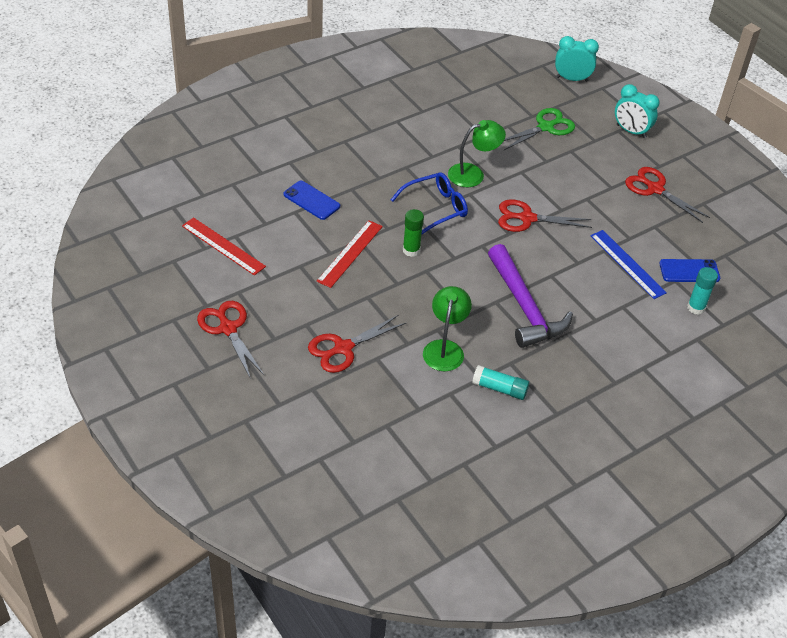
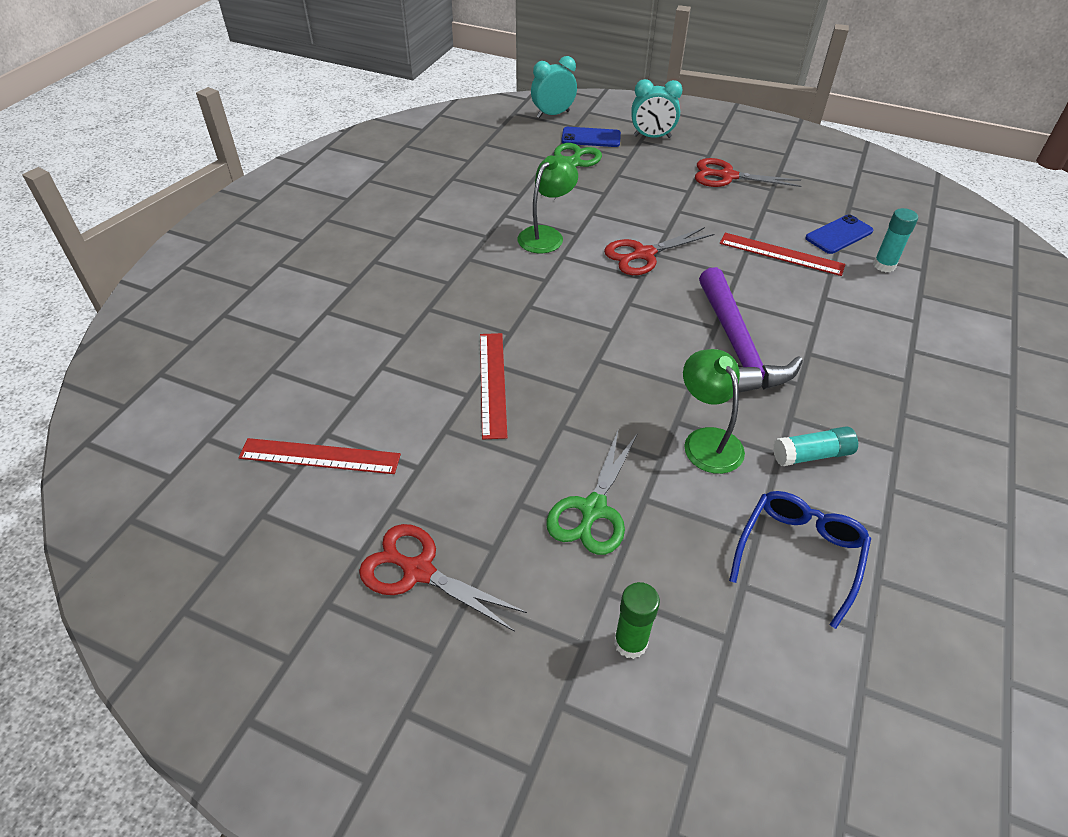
camera: 30 degrees left, 0 degrees up
blue phone [283,181,340,220] -> blue phone moved to [561,127,621,147]
red scissors [308,315,407,373] -> green scissors [546,428,638,555]
blue glasses [391,172,468,234] -> blue glasses moved to [729,491,871,629]
green glue stick [403,209,424,257] -> green glue stick moved to [614,582,660,659]
purple hammer [488,244,573,348] -> purple hammer turned 45 degrees clockwise [699,267,803,393]
blue ruler [590,230,667,299] -> red ruler [720,233,845,276]

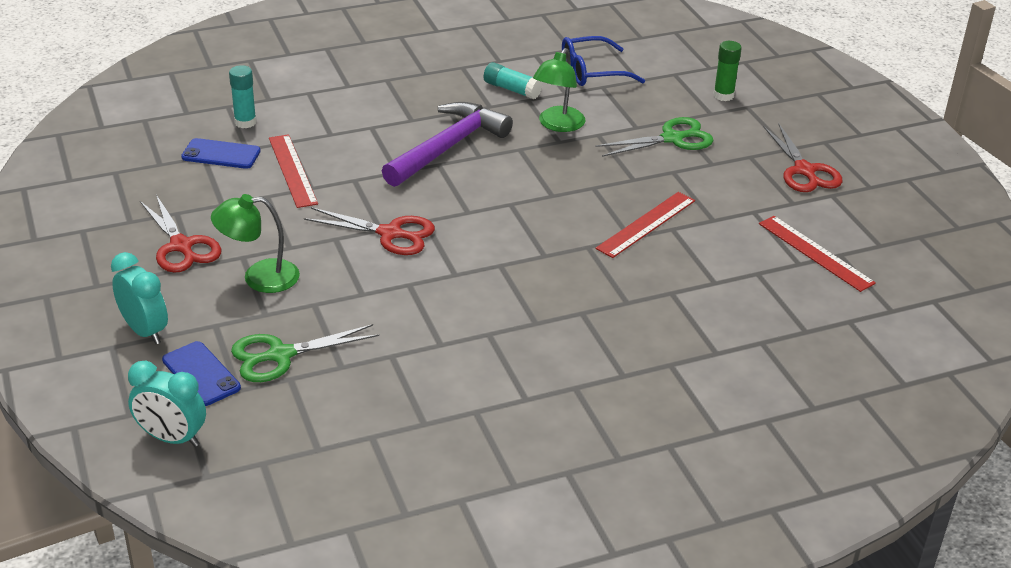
camera: 135 degrees left, 10 degrees down
green lamp [518,155,578,253] -> green lamp moved to [211,194,300,293]

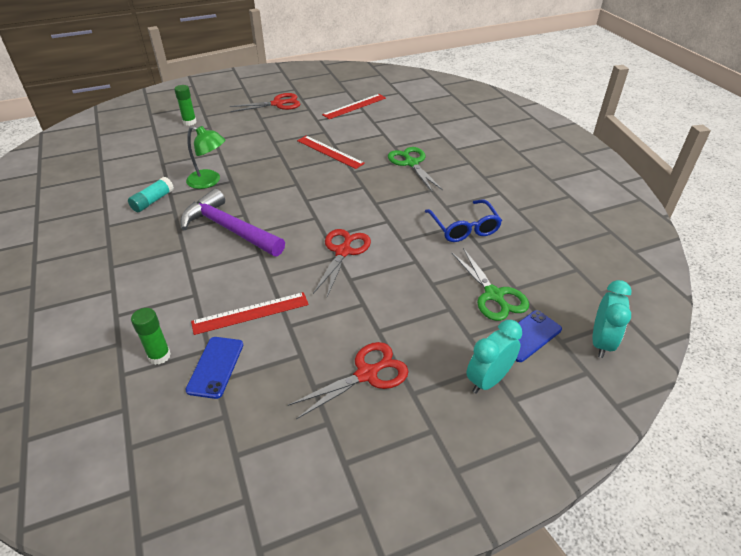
camera: 90 degrees left, 5 degrees up
green lamp [211,194,300,293] -> none
turquoise glue stick [229,65,257,128] -> green glue stick [131,308,171,365]
blue glasses [562,36,645,86] -> blue glasses moved to [425,200,502,242]
green scissors [595,117,713,157] -> green scissors moved to [388,147,443,191]

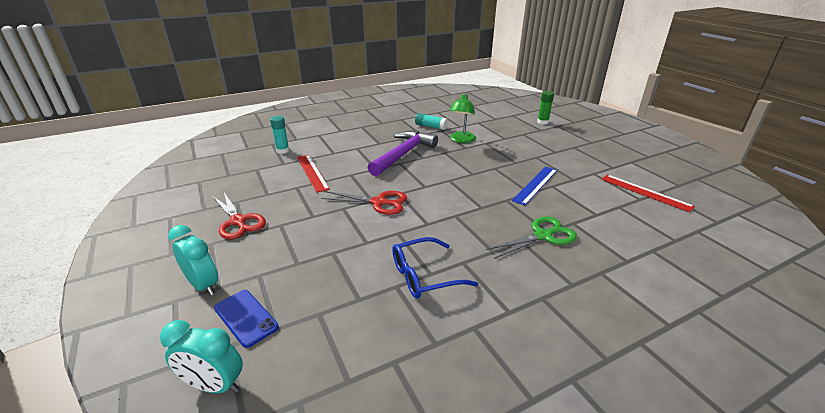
camera: 85 degrees right, 10 degrees down
green glue stick [131,308,171,365] -> turquoise glue stick [270,116,289,154]
blue phone [185,337,243,399] -> none
red scissors [230,93,301,112] -> none
red ruler [297,136,365,169] -> blue ruler [512,167,557,205]
green scissors [451,248,529,321] -> none

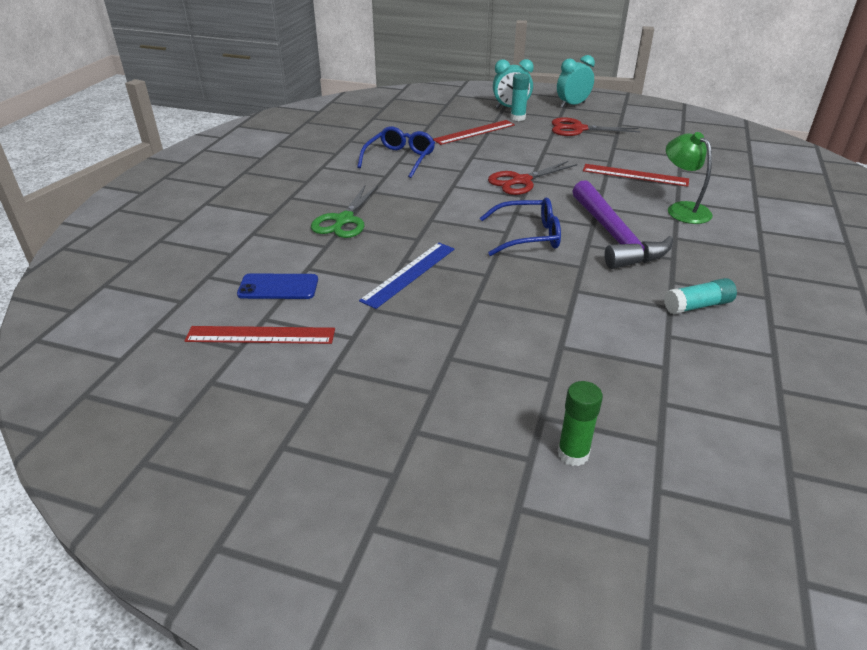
camera: 135 degrees right, 5 degrees up
turquoise clock [160,320,243,393] -> turquoise clock moved to [557,55,595,108]
blue phone [214,290,279,348] -> blue phone moved to [237,273,318,299]
turquoise glue stick [270,116,289,154] -> turquoise glue stick moved to [510,73,530,121]
green lamp [449,93,476,143] -> green lamp moved to [666,132,713,224]
blue ruler [512,167,557,205] -> blue ruler turned 45 degrees clockwise [359,242,455,309]
none -> red ruler [433,120,515,145]
none -> blue glasses [480,198,561,256]

